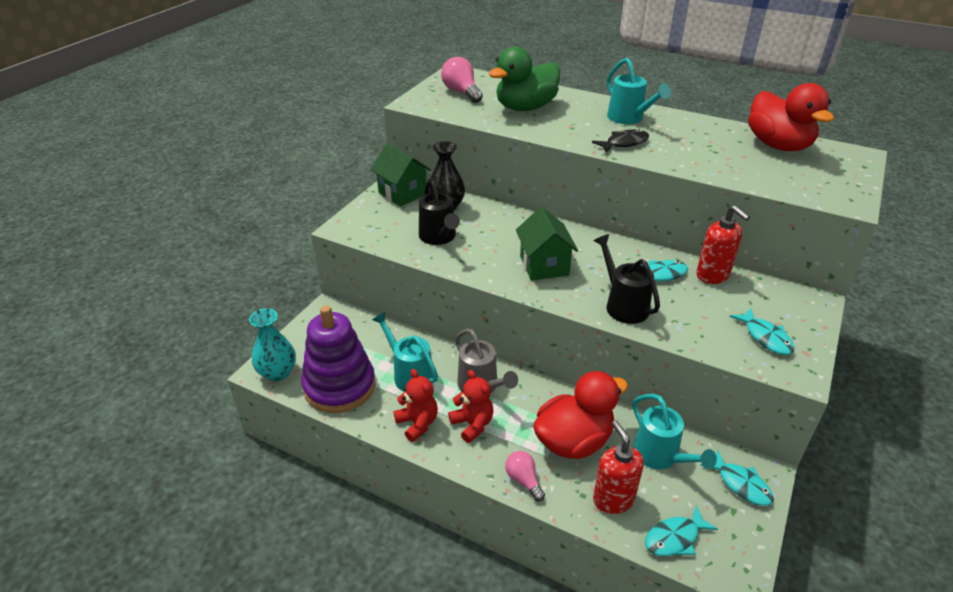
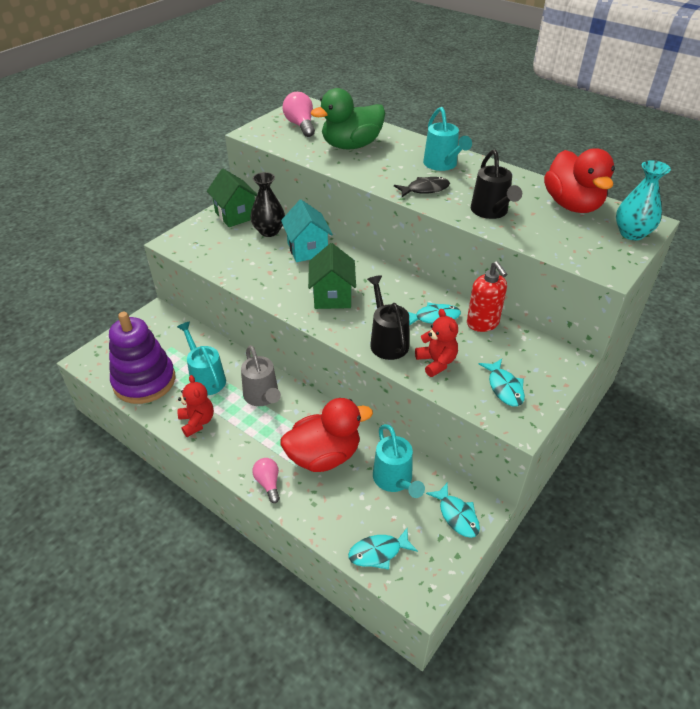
camera: 10 degrees right, 5 degrees up
turquoise vase [249,308,296,381] -> turquoise vase moved to [616,160,671,240]
black watering can [419,178,460,245] -> black watering can moved to [471,149,522,219]
red teddy bear [448,370,494,443] -> red teddy bear moved to [415,309,458,377]
red soap dispenser [593,420,644,514] -> none
none -> turquoise house [281,200,333,262]

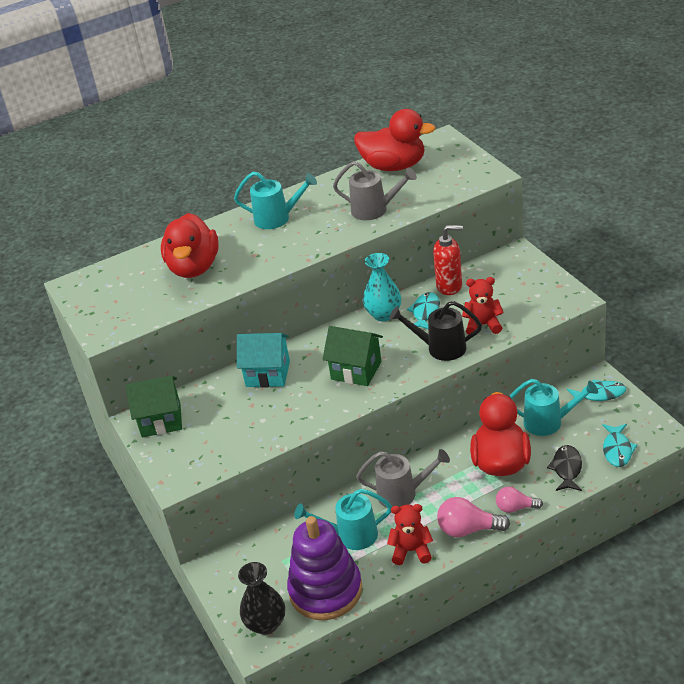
camera: 60 degrees left, 5 degrees down
black vase [250,172,285,237] -> black vase moved to [238,562,285,635]
pink light bulb [283,92,315,137] -> pink light bulb moved to [437,497,510,537]
green duck [311,88,385,149] -> red duck [161,213,219,278]
black fish [394,177,450,197] -> black fish moved to [547,445,582,491]
black watering can [471,149,522,219] -> grey watering can [333,161,417,220]
turquoise fish [479,359,525,406] -> none
turquoise vase [616,160,671,240] -> turquoise vase moved to [363,253,401,321]

